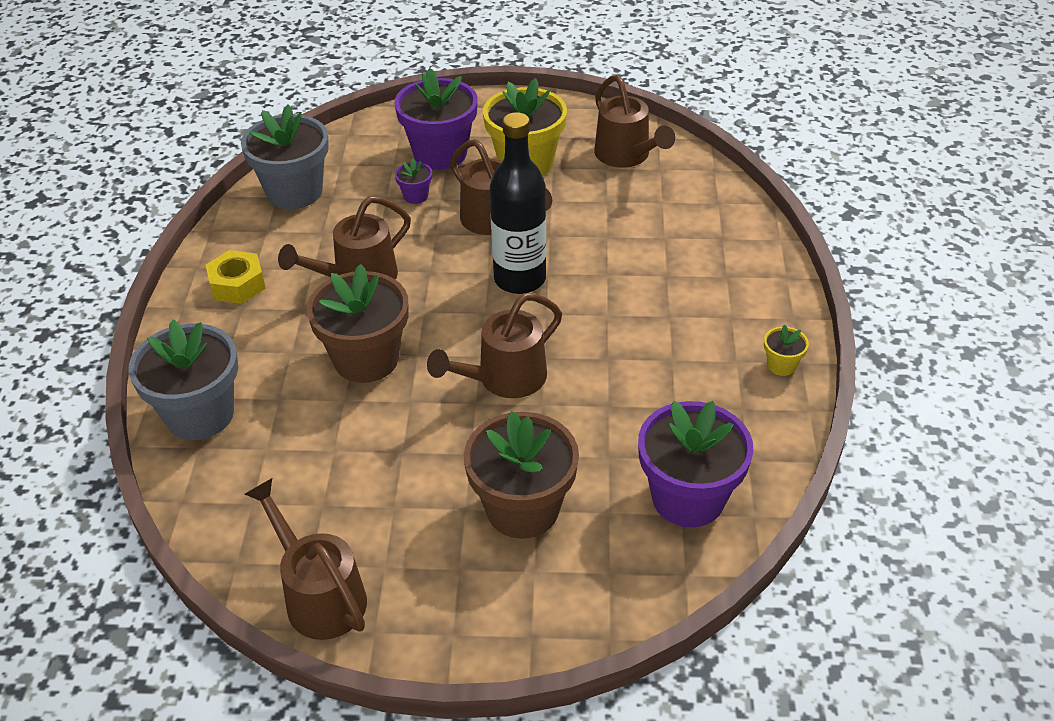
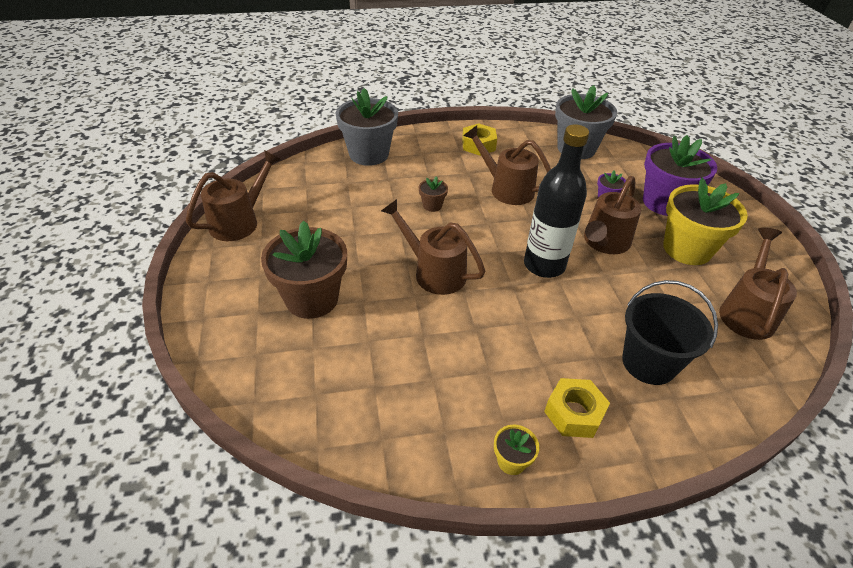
camera: 75 degrees right, 0 degrees up
brown flower pot [307,264,408,383] -> brown flower pot [419,176,448,212], size x0.44
brown watering can [594,75,675,168] -> brown watering can turned 150 degrees clockwise [719,228,797,340]
purple flower pot [638,401,754,527] -> none
none -> yellow nut [544,378,610,438]
none -> black bucket [622,280,718,385]

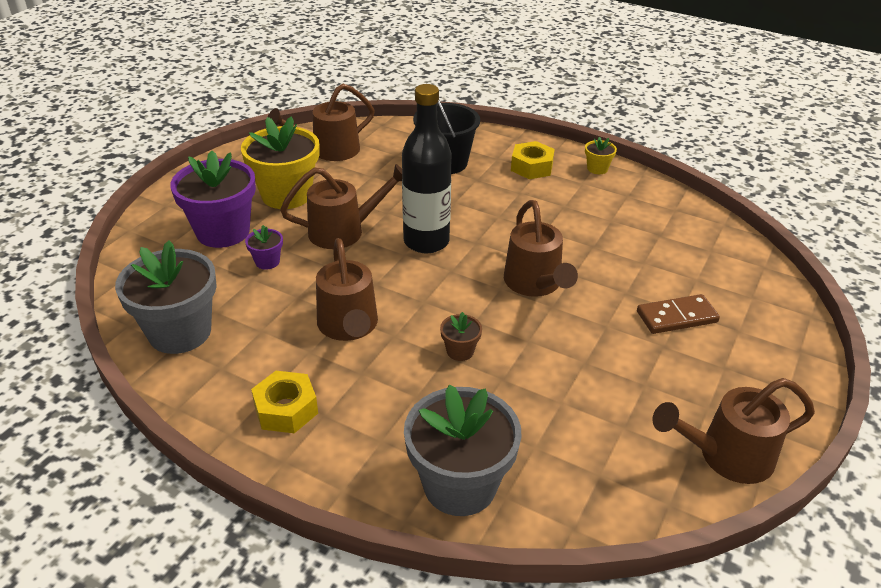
camera: 140 degrees left, 5 degrees down
brown flower pot [261,221,347,319] -> brown domino [637,294,720,334]

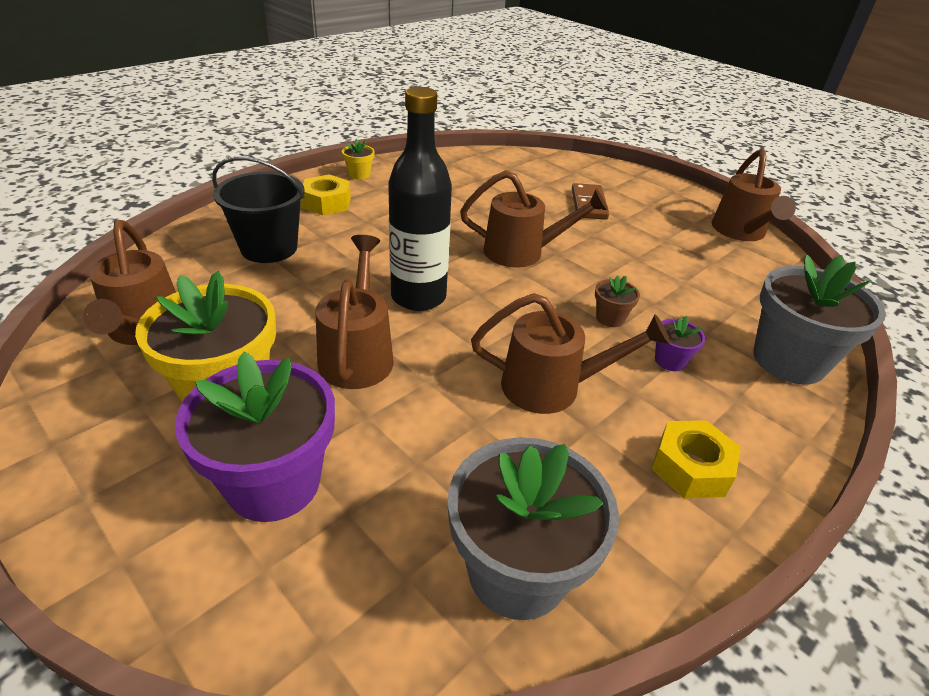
camera: 75 degrees left, 0 degrees up
purple flower pot [245,225,283,270] -> purple flower pot moved to [655,316,705,371]

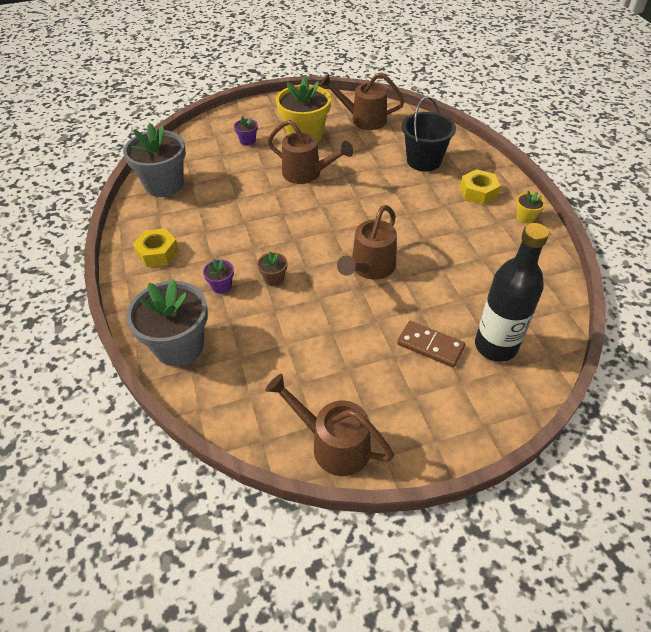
camera: 120 degrees right, 10 degrees up
purple flower pot [175,352,335,522] -> purple flower pot [234,117,258,146], size x0.44
black bottle [388,87,452,311] -> black bottle moved to [475,223,549,362]
brown watering can [471,293,670,414] -> none

